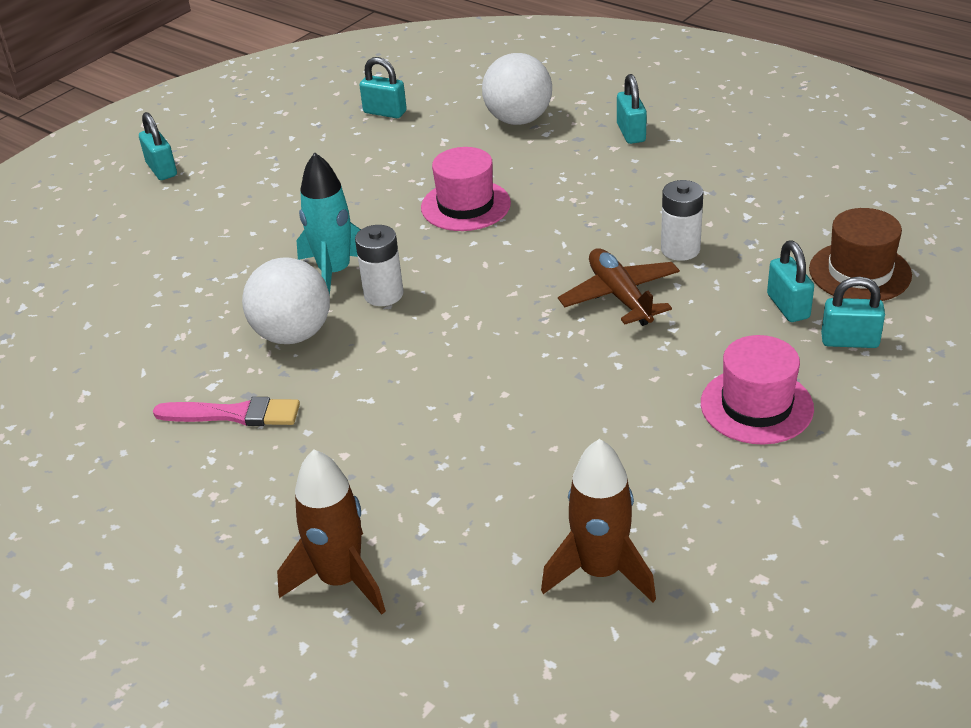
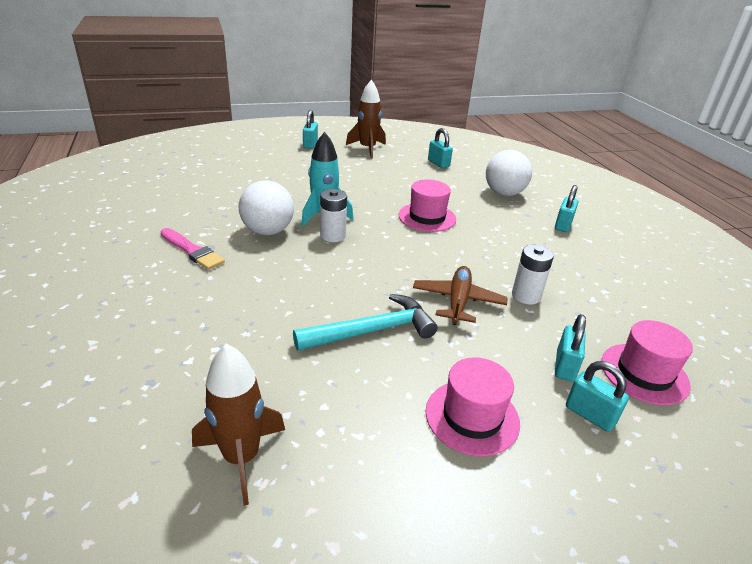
camera: 30 degrees right, 5 degrees down
brown rocket [277,450,386,615] -> brown rocket moved to [346,80,386,159]
brown hat [809,208,912,301] -> pink hat [601,320,693,405]
none -> turquoise hammer [293,294,437,351]

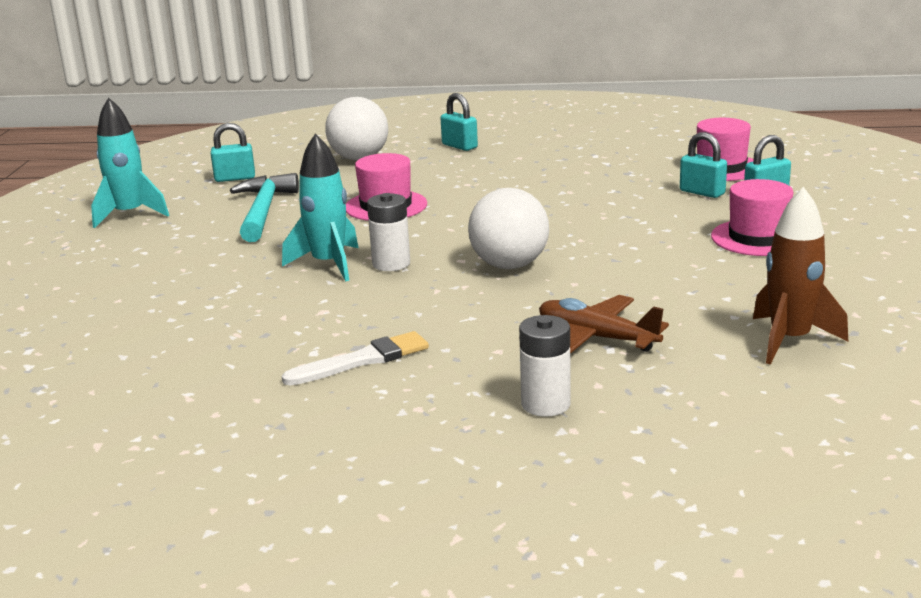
camera: 65 degrees left, 10 degrees down
pink brush [161,228,225,270] -> white brush [282,331,429,386]
white ball [239,180,294,235] -> white ball moved to [468,188,549,269]
turquoise hammer [293,294,437,351] -> turquoise hammer moved to [230,173,299,242]
turquoise padlock [303,110,318,149] -> none
brown rocket [346,80,386,159] -> turquoise rocket [91,97,169,228]
brown plane [413,266,508,325] -> brown plane moved to [539,295,669,354]
white battery [512,245,554,304] -> white battery moved to [519,315,571,417]

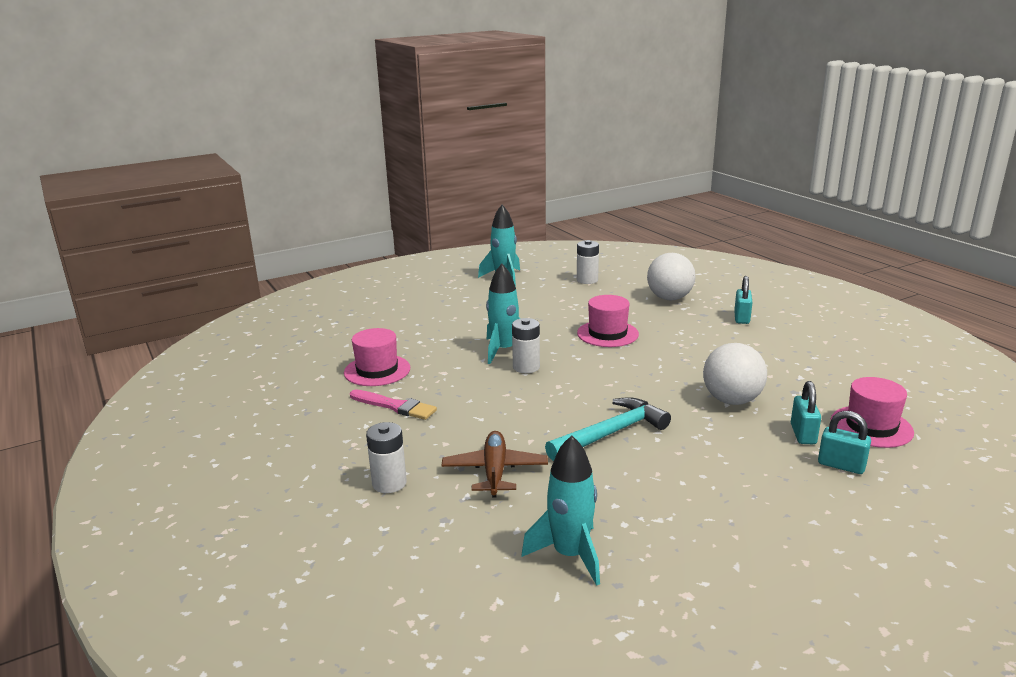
camera: 55 degrees right, 0 degrees up
turquoise padlock [211,123,255,182] -> white battery [577,240,599,284]
turquoise hammer [230,173,299,242] -> turquoise hammer moved to [545,397,671,461]
white brush [282,331,429,386] -> pink brush [350,389,437,420]
white ball [468,188,549,269] -> white ball moved to [703,343,767,405]
pink hat [711,179,793,256] -> pink hat moved to [344,328,410,386]
brown rocket [753,187,848,365] -> turquoise rocket [522,435,600,586]

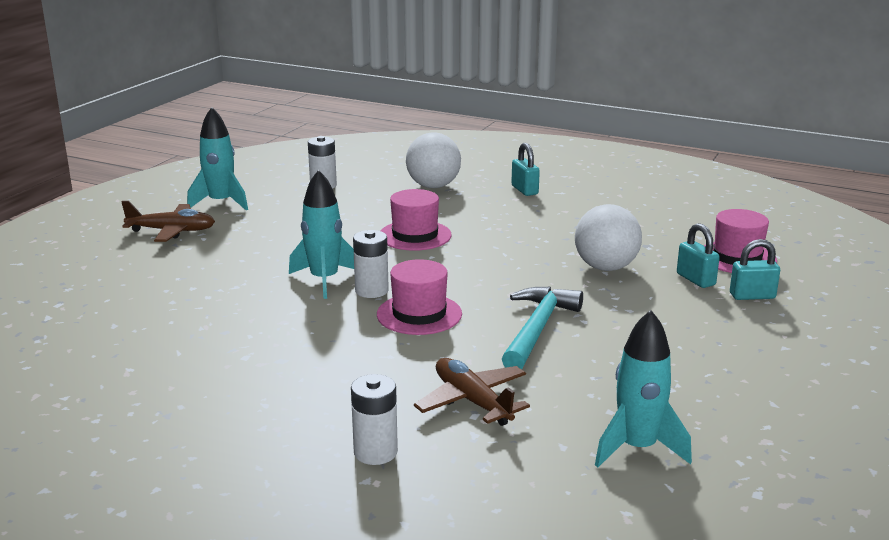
camera: 35 degrees left, 0 degrees up
pink hat [344,328,410,386] -> pink hat moved to [377,259,462,335]
pink brush [350,389,437,420] -> none
none -> brown plane [121,201,215,242]

